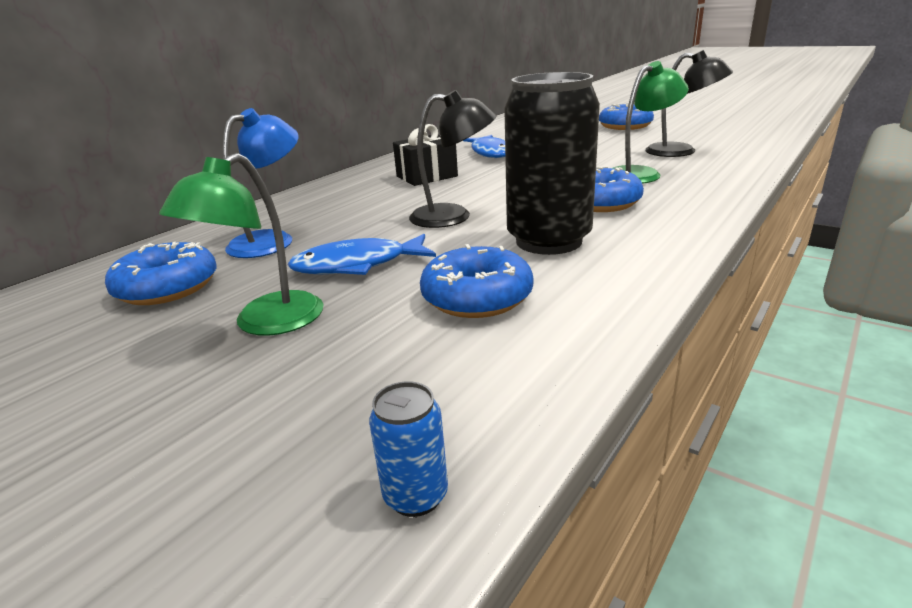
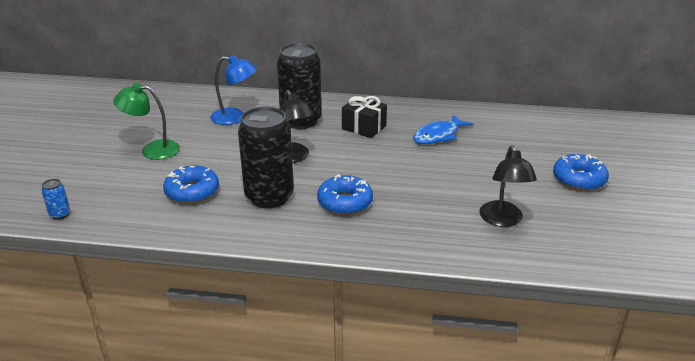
camera: 60 degrees right, 5 degrees up
blue donut [105,242,217,305] -> none
blue fish [288,234,436,275] -> none
green lamp [613,61,689,184] -> none
none -> black can [277,43,322,129]

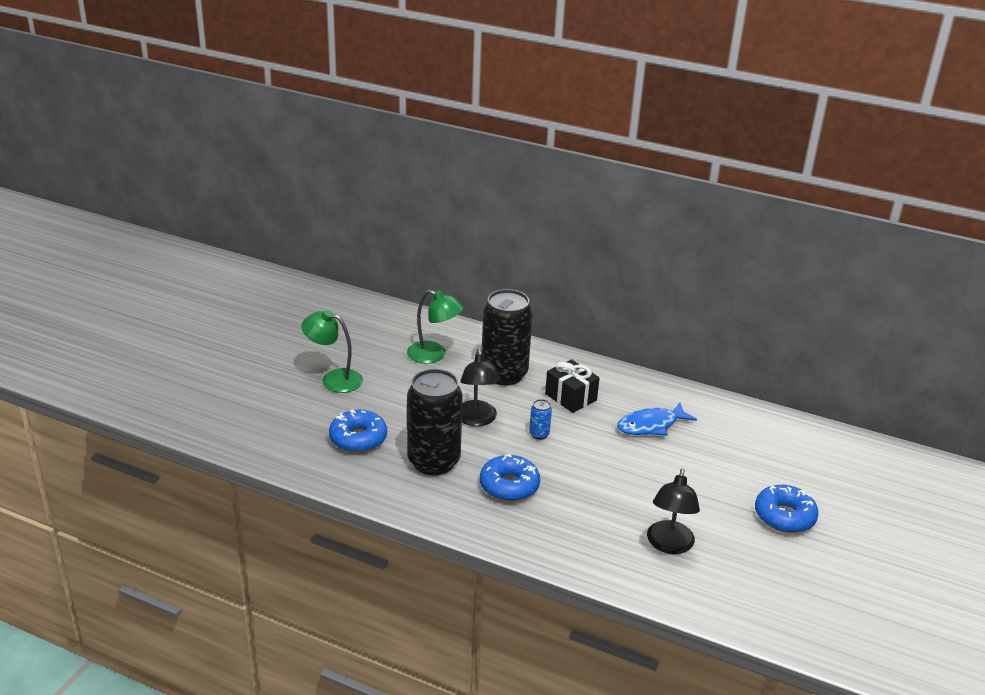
camera: 15 degrees right, 0 degrees up
blue can [41,179,70,220] -> blue can moved to [529,399,552,440]
blue lamp [210,55,257,125] -> green lamp [407,290,464,364]

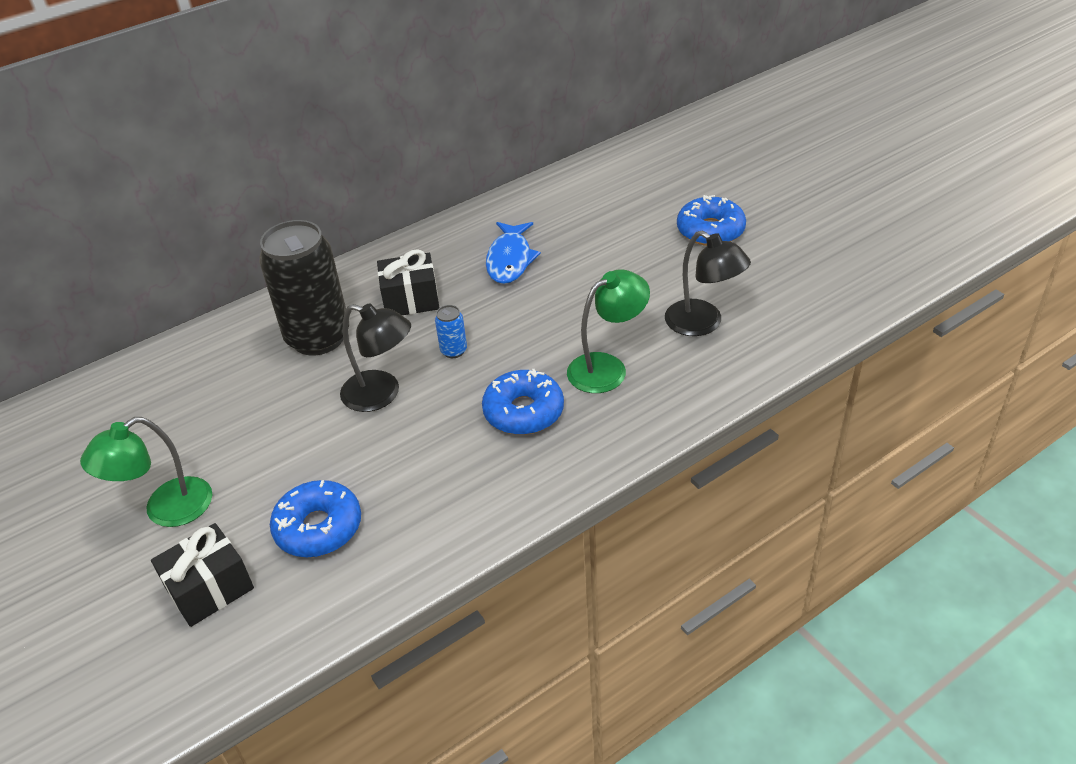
camera: 55 degrees left, 10 degrees up
green lamp [407,290,464,364] -> green lamp moved to [567,269,650,393]
black can [407,369,463,475] -> none
none -> black gift [151,523,254,627]

